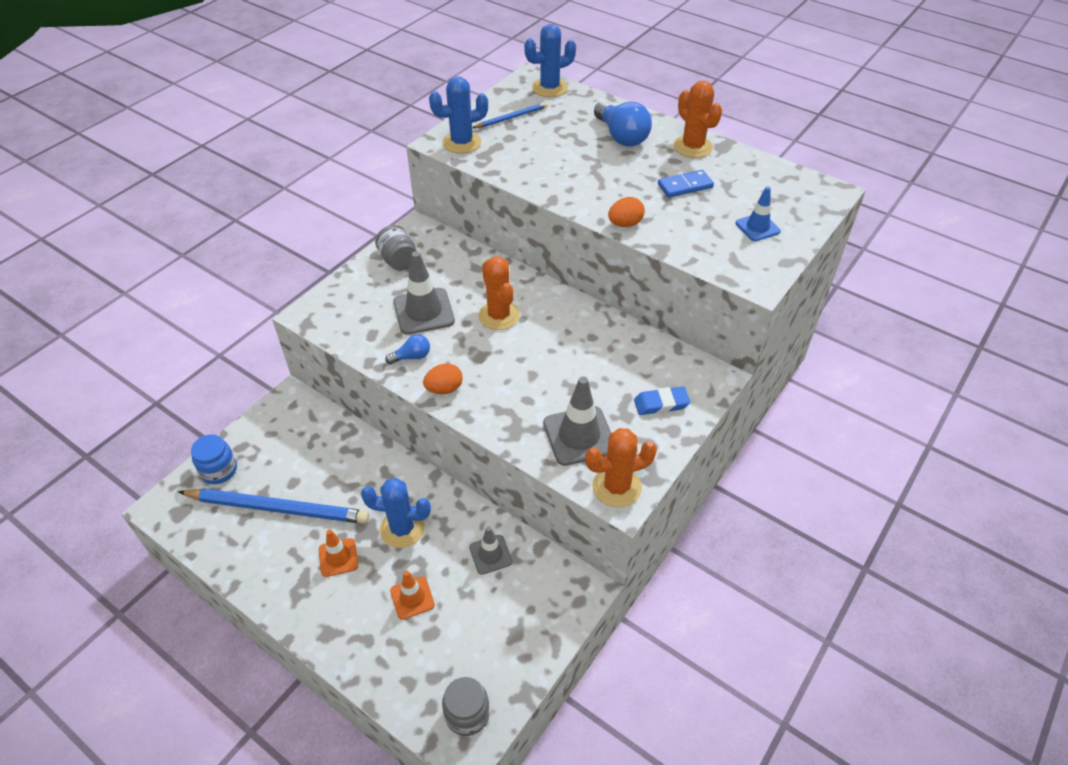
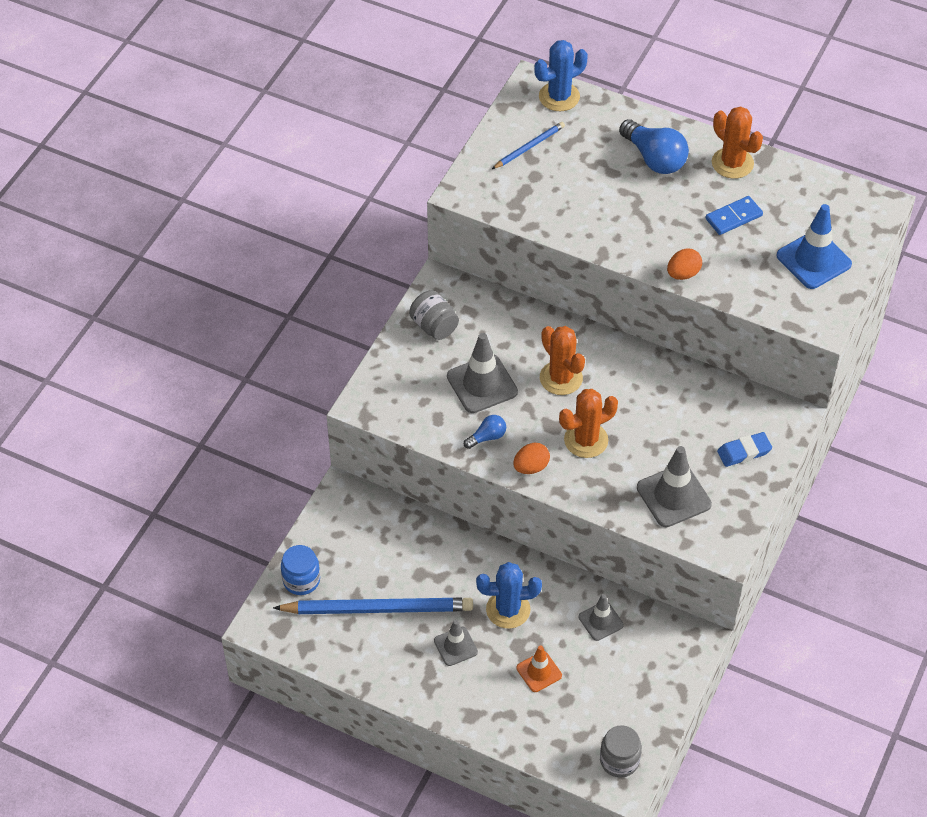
camera: 10 degrees left, 5 degrees up
orange traffic cone [319,529,358,577] -> grey traffic cone [434,620,478,666]
blue cactus [429,76,488,154] -> none
orange cactus [585,428,657,508] -> orange cactus moved to [559,389,618,458]
blue traffic cone [736,186,781,241] -> blue traffic cone [777,204,852,289], size x1.66

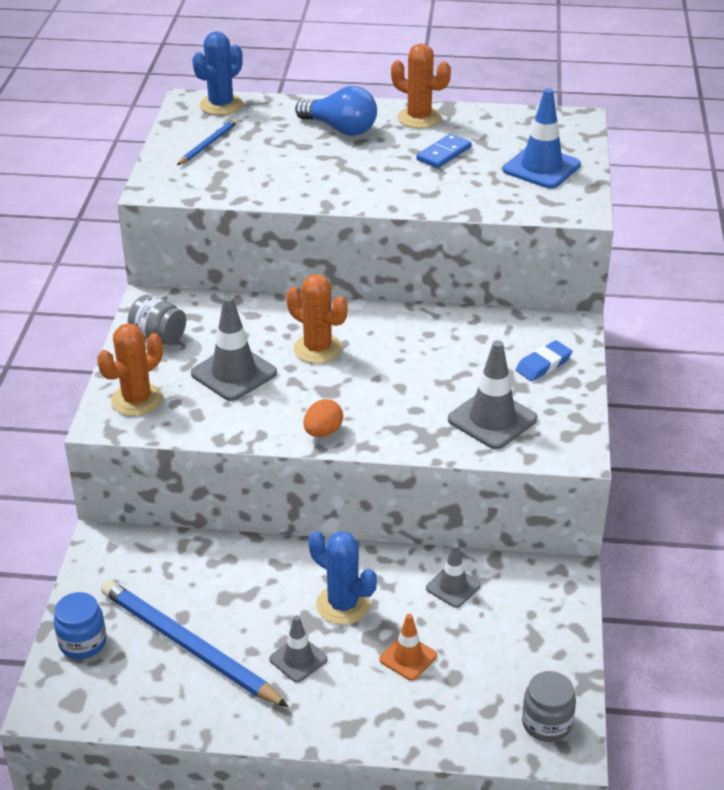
camera: 20 degrees left, 15 degrees down
blue pencil [273,598,473,614] -> blue pencil turned 120 degrees counterclockwise [101,580,288,707]
blue light bulb [464,415,506,449] -> none
blue cactus [476,562,542,629] -> blue cactus turned 60 degrees clockwise [309,531,377,625]
orange cactus [559,389,618,458] -> orange cactus moved to [97,323,163,416]
orange egg [667,249,702,280] -> none

